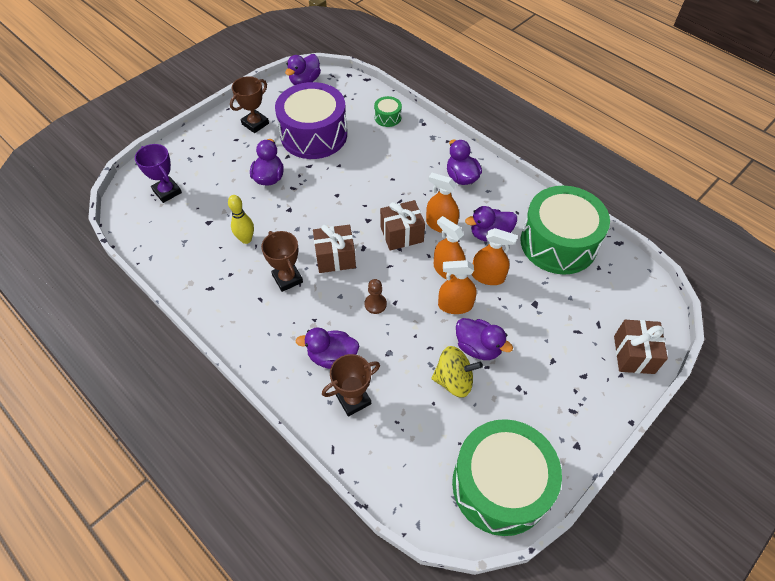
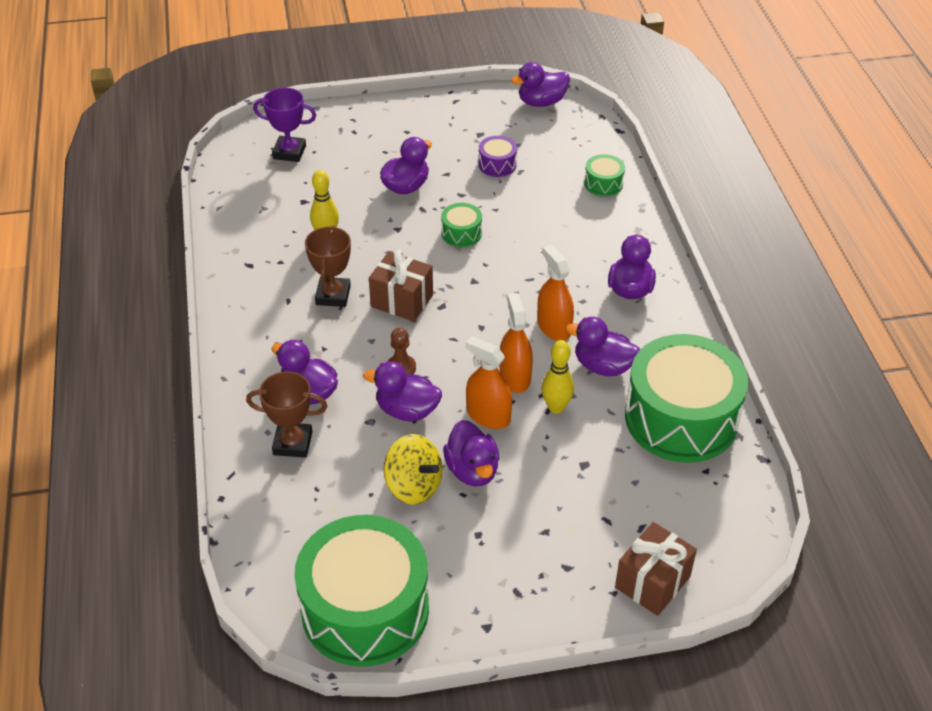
camera: 35 degrees right, 10 degrees down
purple trophy [135,144,182,203] -> purple trophy turned 75 degrees counterclockwise [253,88,316,162]
brown trophy [230,76,269,133] -> none
purple drum [275,82,347,159] -> purple drum [478,136,517,177], size x0.41
brown gift [380,200,425,251] -> none
orange spray bottle [472,228,518,285] -> yellow bowling pin [541,340,574,413]
none -> purple duck [363,361,442,421]
none -> green drum [441,203,482,247]

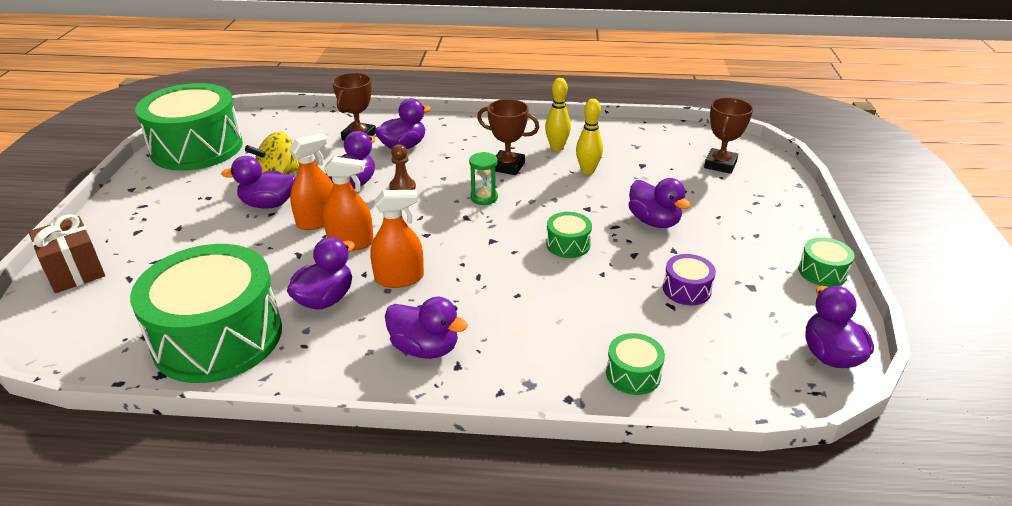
camera: 105 degrees right, 10 degrees down
purple trophy [253,88,316,162] -> brown trophy [704,97,753,174]
brown gift [369,250,433,322] -> green hourglass [469,152,498,205]
yellow bowling pin [541,340,574,413] -> yellow bowling pin moved to [545,78,571,151]
none -> green drum [798,237,855,287]

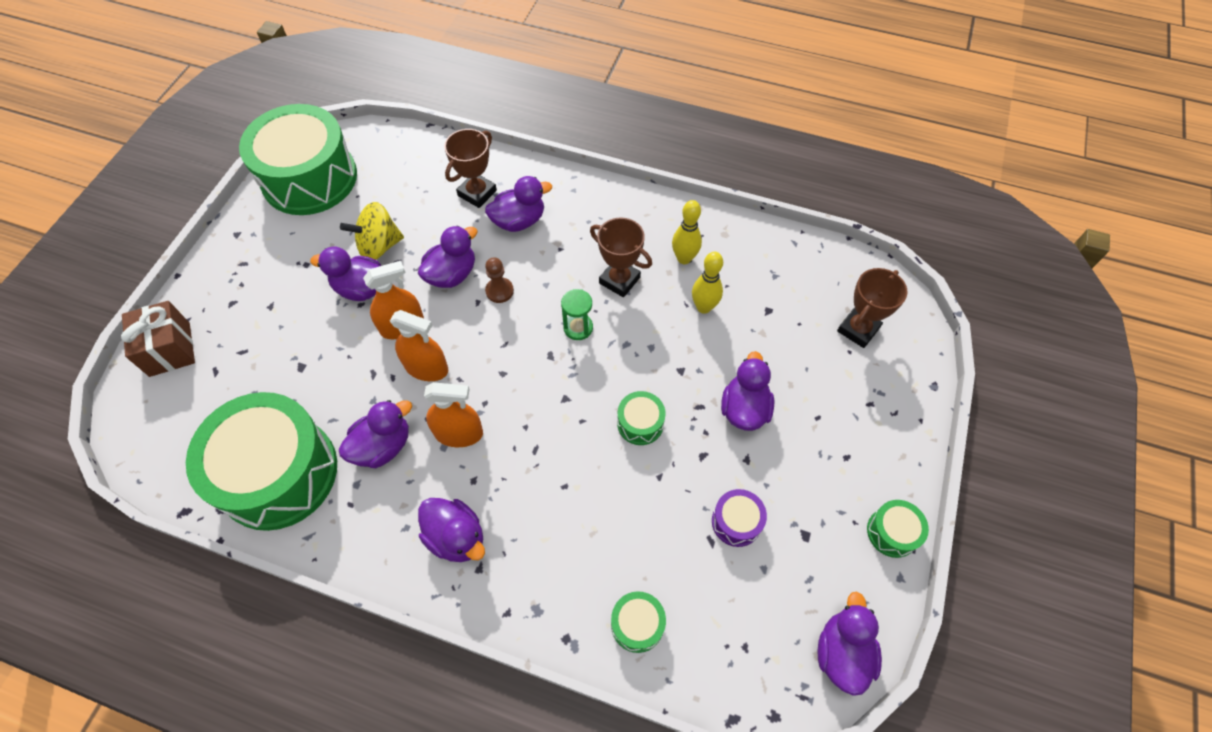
camera: 15 degrees right, 25 degrees up
purple duck [628,178,691,228] -> purple duck turned 150 degrees counterclockwise [721,351,774,431]

